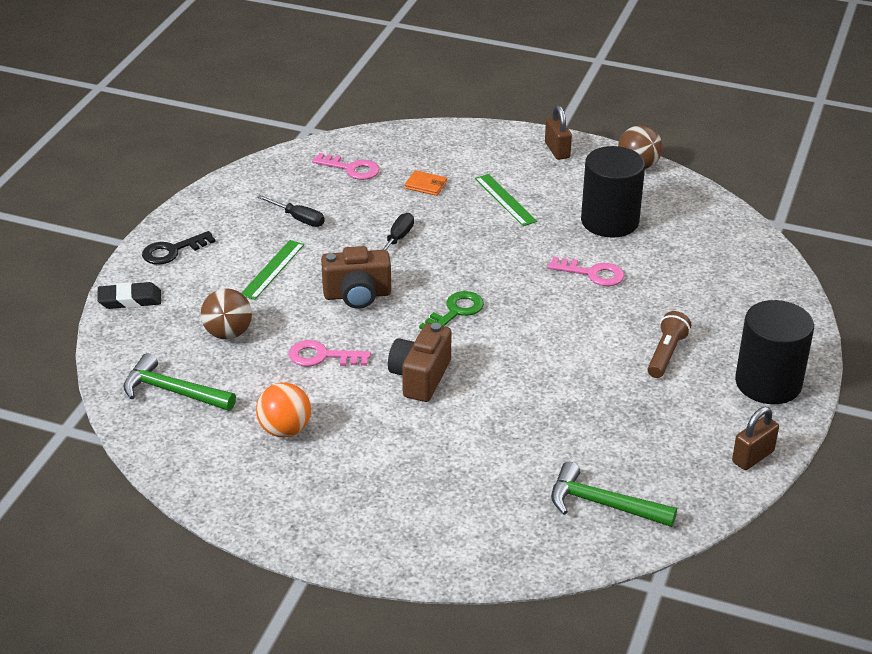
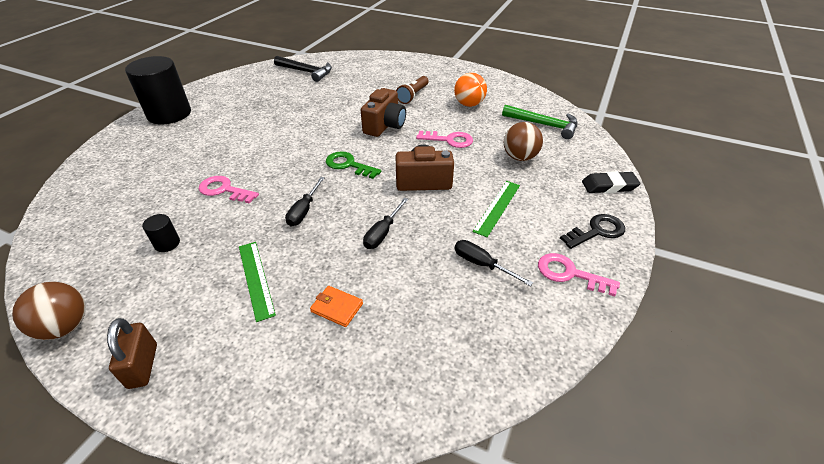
camera: 175 degrees left, 5 degrees up
pink key [312,153,380,180] -> pink key moved to [538,253,620,296]
green key [419,291,484,329] -> green key turned 75 degrees clockwise [326,151,381,179]
green hammer [551,462,677,527] -> black hammer [274,56,332,82]
black cylinder [581,146,645,238] -> black cylinder [142,214,180,252], size x0.41
brown flashlight [647,311,691,378] -> brown flashlight moved to [396,76,429,104]
brown padlock [732,407,779,470] -> none
none -> black screwdriver [285,177,325,227]

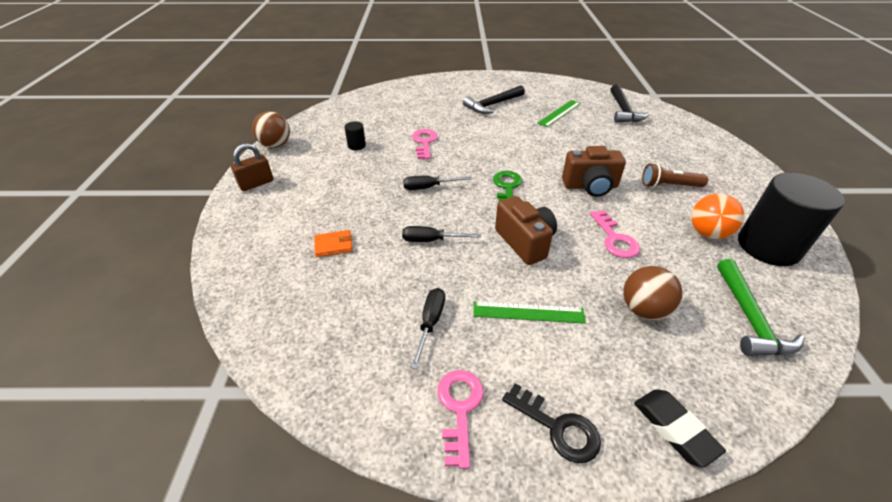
camera: 65 degrees right, 0 degrees up
black cylinder [125,56,191,125] -> black cylinder moved to [738,173,845,266]
green ruler [239,242,276,322] -> green ruler moved to [537,100,581,127]
orange wallet [310,286,363,327] -> orange wallet turned 75 degrees clockwise [314,230,353,257]
none -> black hammer [463,85,525,114]

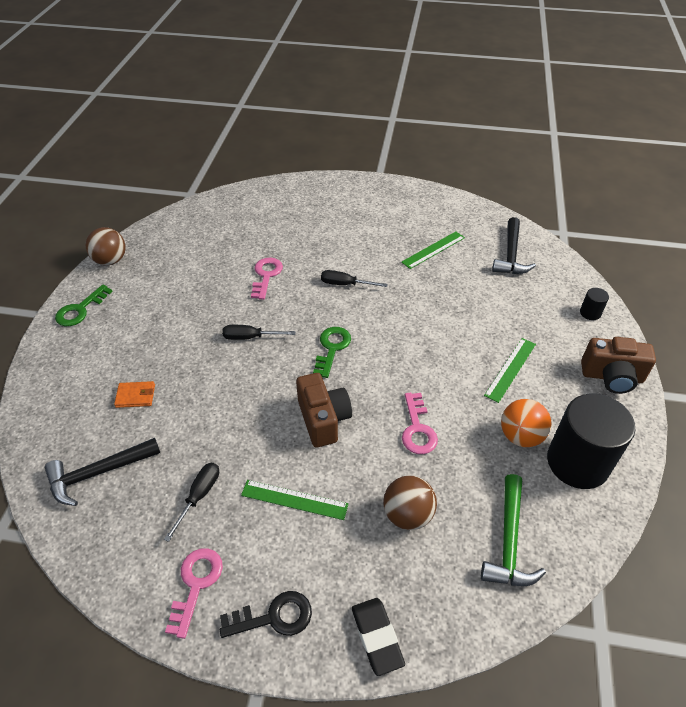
camera: 10 degrees right, 5 degrees up
brown padlock [231,143,273,191] -> green key [55,285,113,326]
black cylinder [344,121,366,150] -> black cylinder moved to [580,288,609,320]
black screwdriver [402,226,481,242] -> black screwdriver moved to [321,270,388,287]
black hammer [463,85,525,114] -> black hammer moved to [45,438,160,506]
black key [502,383,601,463] -> black key turned 60 degrees counterclockwise [220,591,312,638]
brown camera [562,146,626,197] -> brown camera moved to [581,337,656,394]
brown flashlight [642,163,708,188] -> green ruler [484,338,536,403]

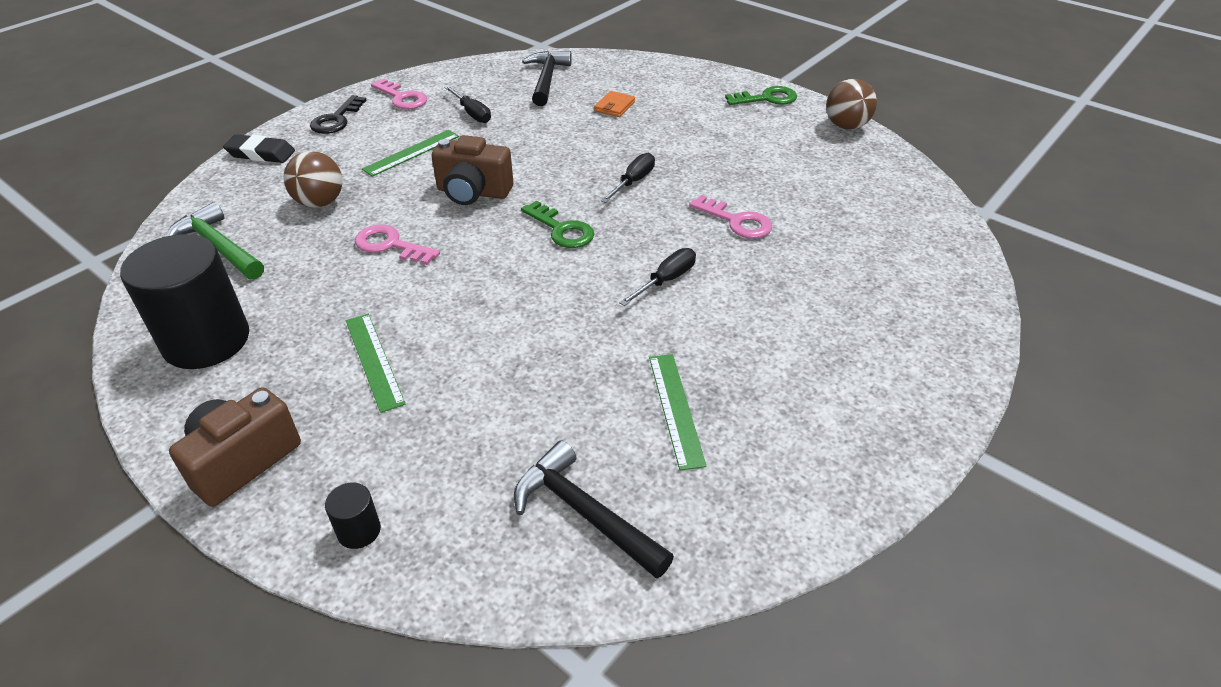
camera: 120 degrees right, 5 degrees down
green key [55,285,113,326] -> green key turned 105 degrees clockwise [725,86,797,105]
orange ball [501,399,551,447] -> none

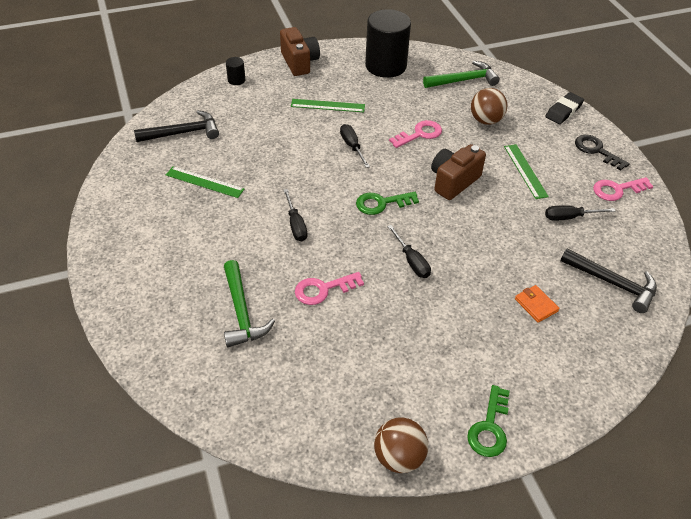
camera: 120 degrees right, 5 degrees up
none -> green hammer [224,260,275,347]
none -> black screwdriver [340,124,370,168]

